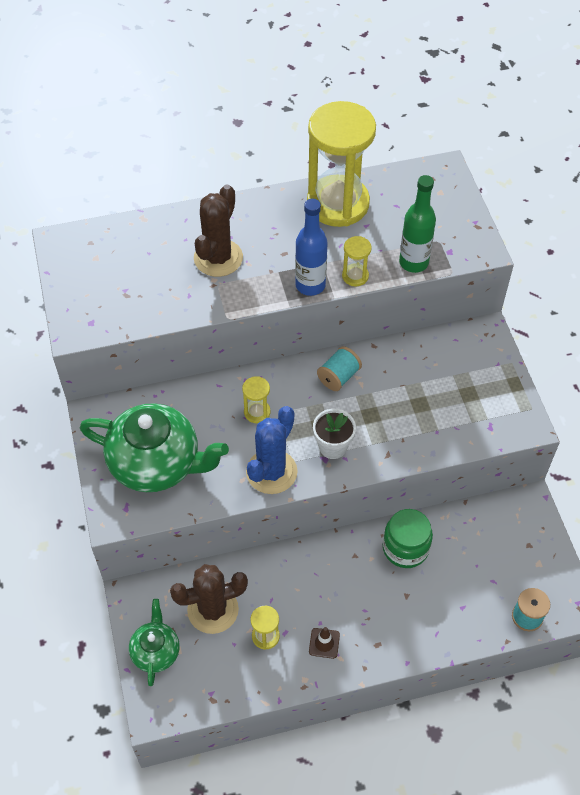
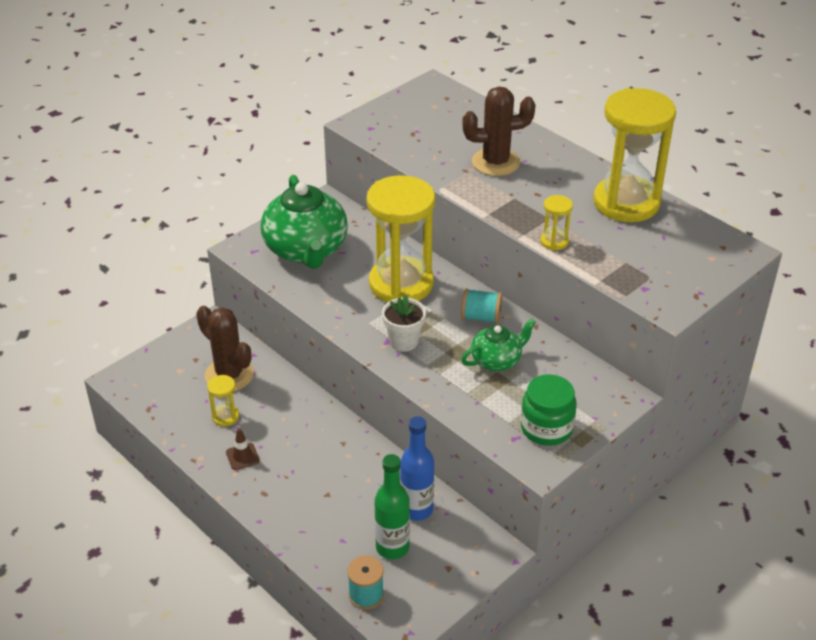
camera: 60 degrees right, 15 degrees down
green teapot [129,599,180,686] -> green teapot moved to [461,319,536,371]
yellow hourglass [242,376,271,423] -> yellow hourglass [367,175,435,302], size x2.45
blue cactus [246,406,297,494] -> none
blue bottle [295,199,328,296] -> blue bottle moved to [400,416,434,521]
green jar [383,509,433,568] -> green jar moved to [521,374,577,446]
green bottle [399,175,436,273] -> green bottle moved to [374,454,410,559]

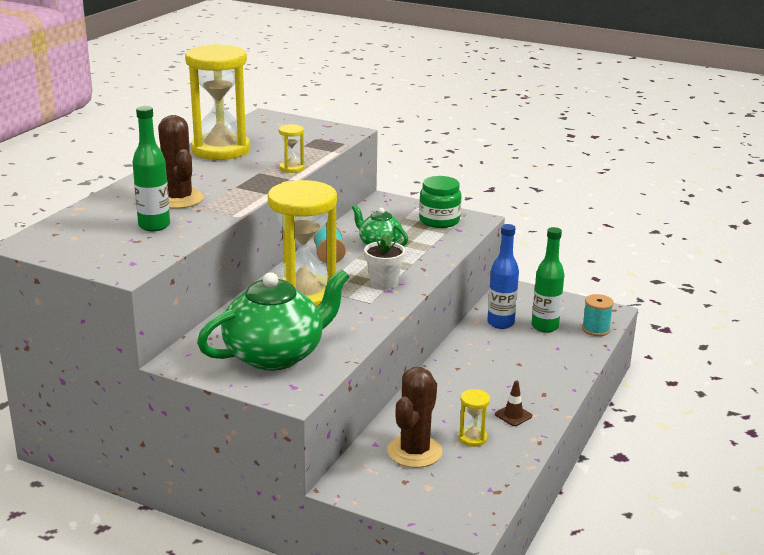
camera: 110 degrees left, 15 degrees down
none -> green bottle [132,106,170,231]

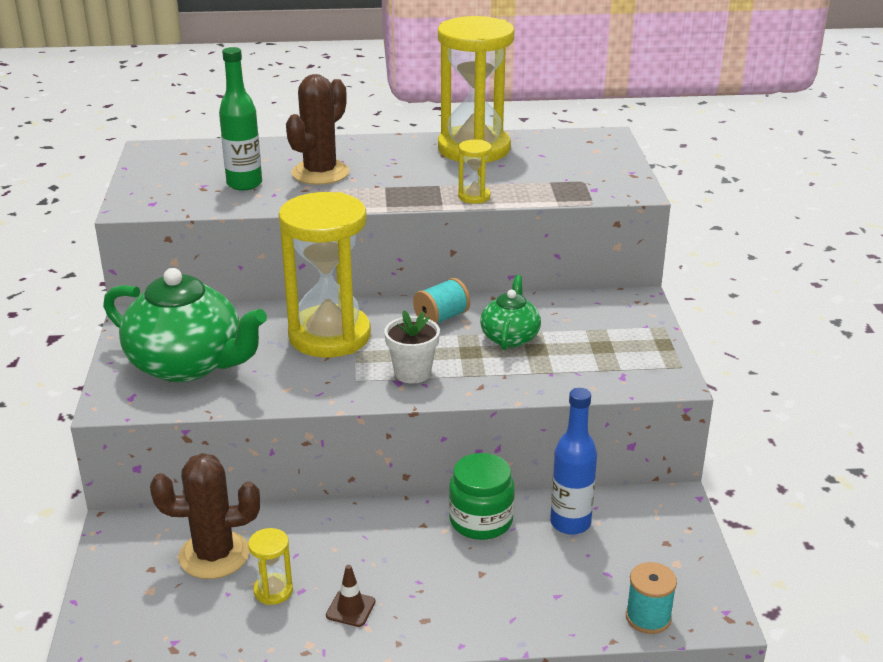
camera: 60 degrees right, 5 degrees up
green jar [419,176,462,228] -> green jar moved to [449,453,515,540]
green bottle [532,227,564,333] -> none

